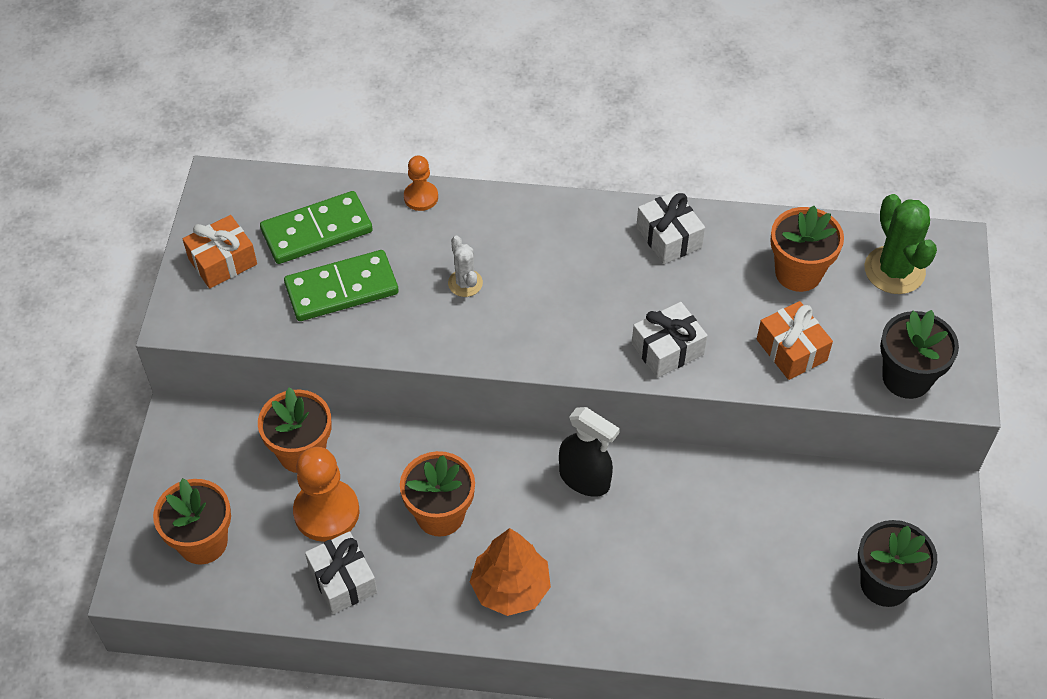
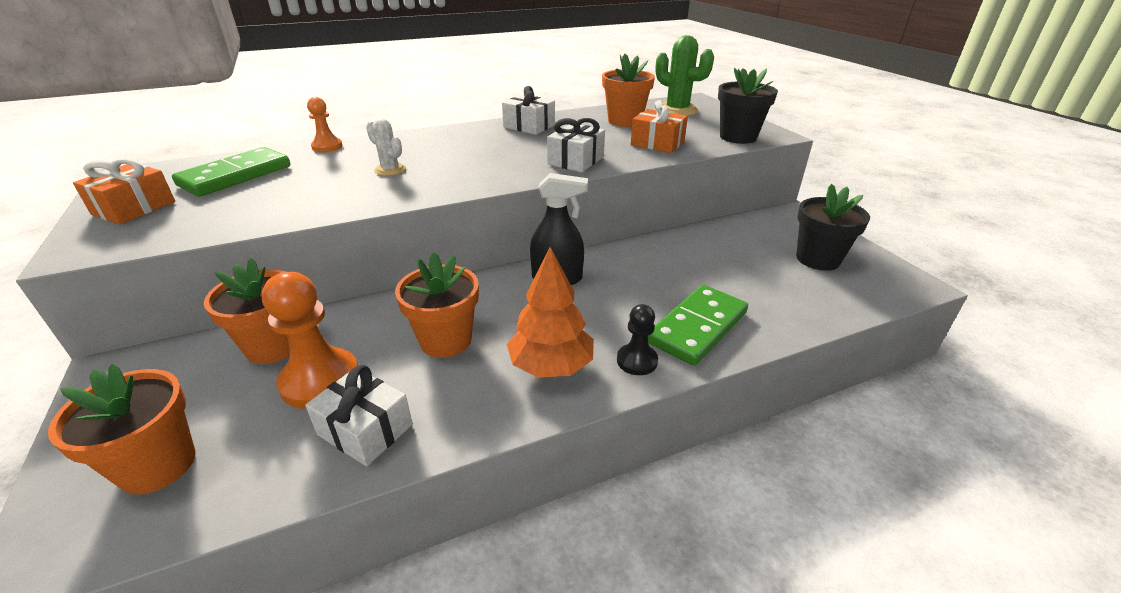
camera: 30 degrees left, 20 degrees down
green domino [284,250,399,321] -> green domino moved to [648,285,748,366]
none -> black pawn [617,304,658,375]

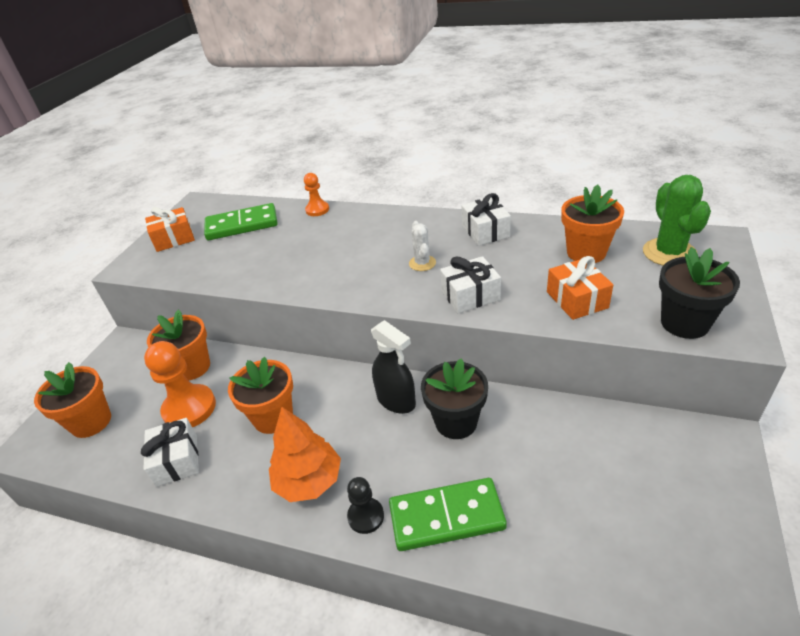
camera: 45 degrees right, 5 degrees up
white cactus [366,118,406,176] -> white cactus moved to [409,221,436,271]
black flower pot [796,184,870,271] -> black flower pot moved to [421,358,488,439]

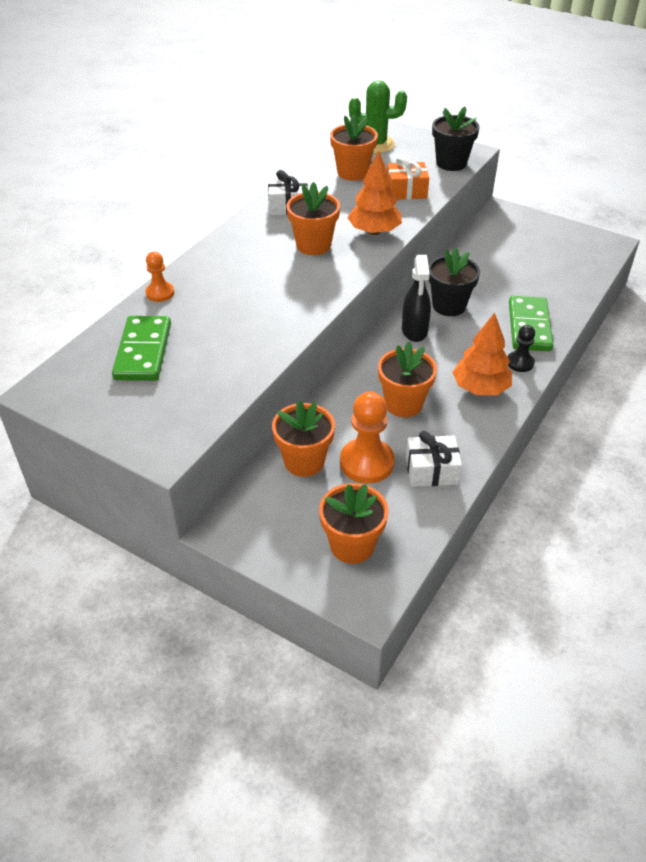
camera: 80 degrees left, 5 degrees up
orange gift [145,207,195,252] -> none
black spray bottle [371,320,416,414] -> black spray bottle turned 120 degrees clockwise [402,255,431,342]
white cactus [409,221,436,271] -> orange flower pot [287,182,340,255]
white gift [440,256,501,313] -> orange tree [347,150,402,235]

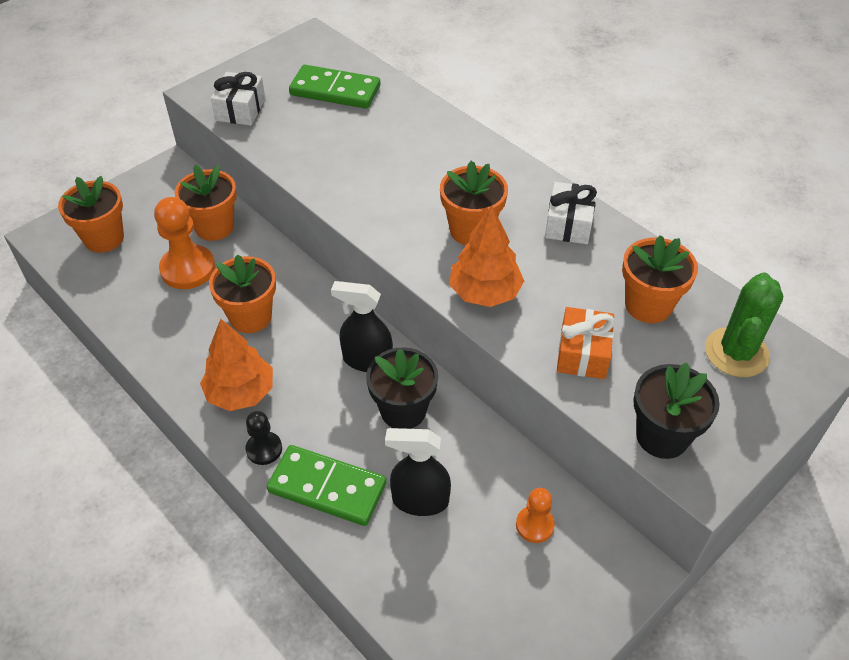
camera: 105 degrees right, 5 degrees up
orange pawn [145,252,174,302] -> orange pawn moved to [516,488,555,543]
white gift [406,431,462,487] -> white gift moved to [211,72,265,126]
none -> black spray bottle [385,428,451,516]

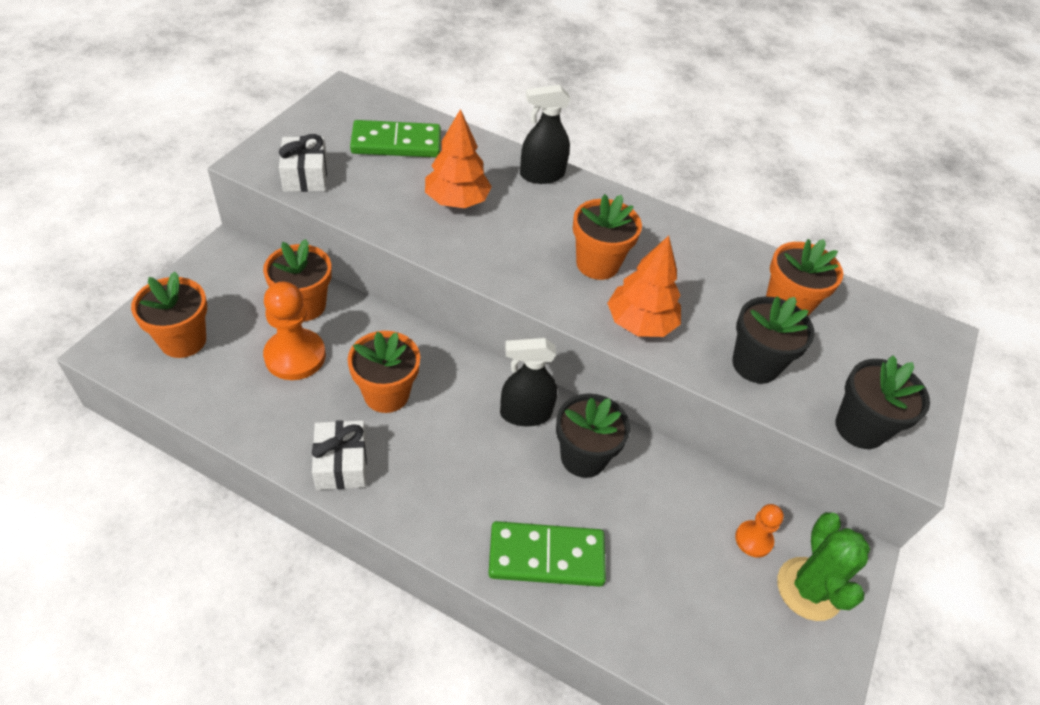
camera: 25 degrees left, 0 degrees up
orange tree [200,319,273,411] -> orange tree moved to [425,109,492,208]
black pawn [245,411,282,465] -> none
black spray bottle [385,428,451,516] -> black spray bottle moved to [520,85,571,184]
white gift [545,182,597,244] -> white gift moved to [312,420,367,490]
orange gift [557,307,615,379] -> black flower pot [732,296,815,384]
green cactus [705,272,783,377] -> green cactus moved to [777,512,870,621]

